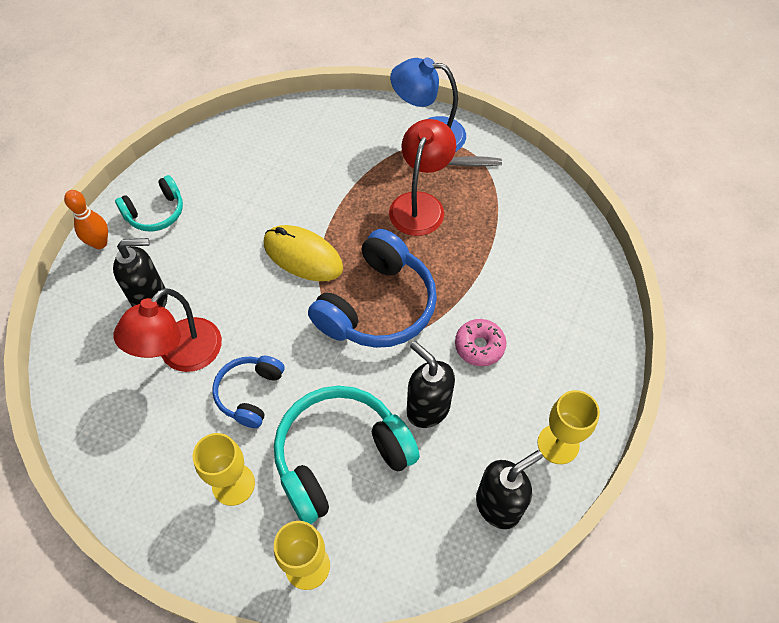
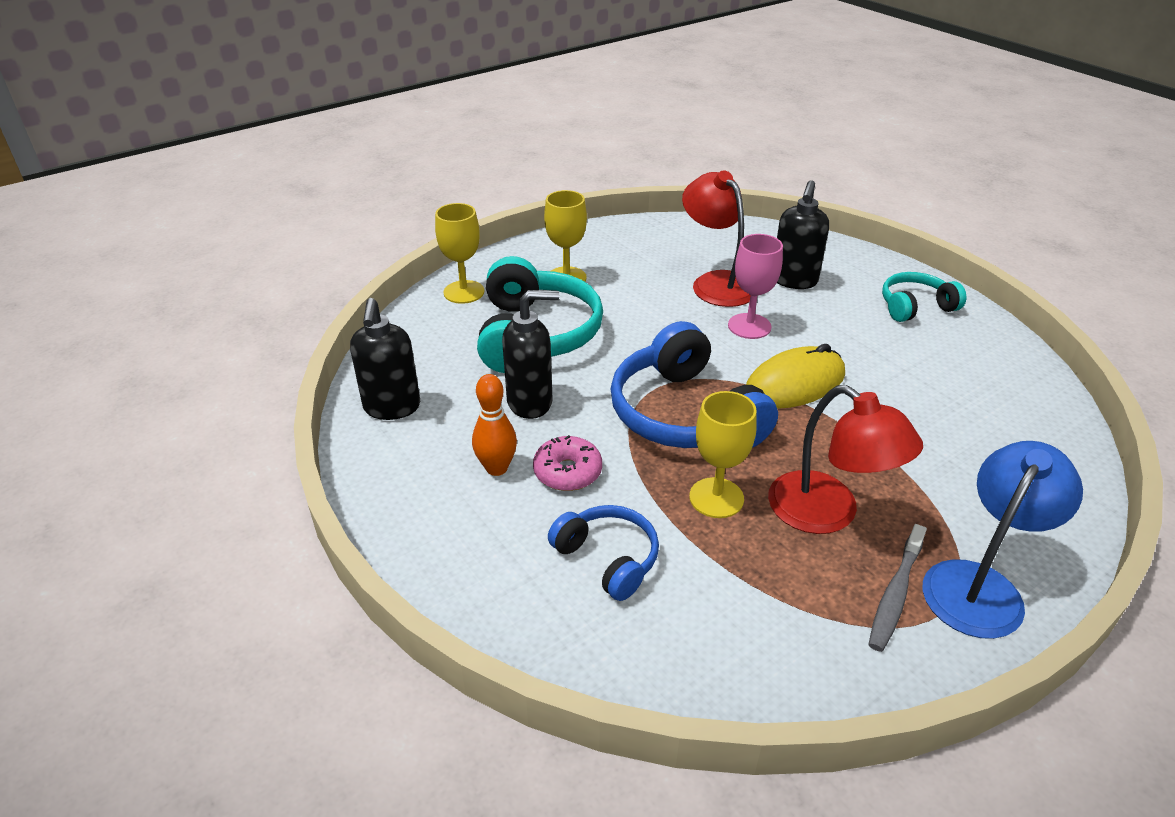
camera: 120 degrees right, 20 degrees down
orange bowling pin [64,190,108,249] -> orange bowling pin moved to [472,374,517,476]
turquoise headphones [115,175,183,232] -> turquoise headphones turned 75 degrees clockwise [882,272,966,322]
blue headphones [212,356,284,428] -> blue headphones moved to [548,505,659,601]
yellow goblet [537,390,600,464] -> yellow goblet moved to [689,391,757,518]
none -> pink goblet [728,234,783,339]

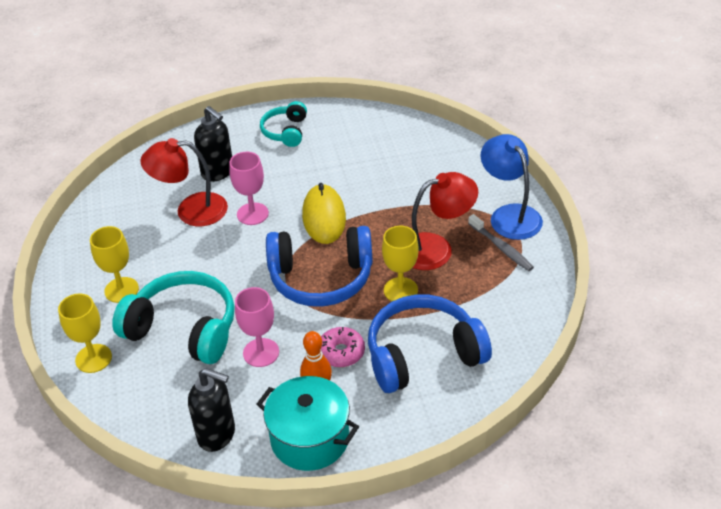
camera: 65 degrees left, 5 degrees up
black soap dispenser [502,290,559,419] -> pink goblet [235,287,279,367]
blue headphones [548,505,659,601] -> blue headphones [368,294,492,393], size x1.79
none -> turquoise pot [257,376,359,471]

